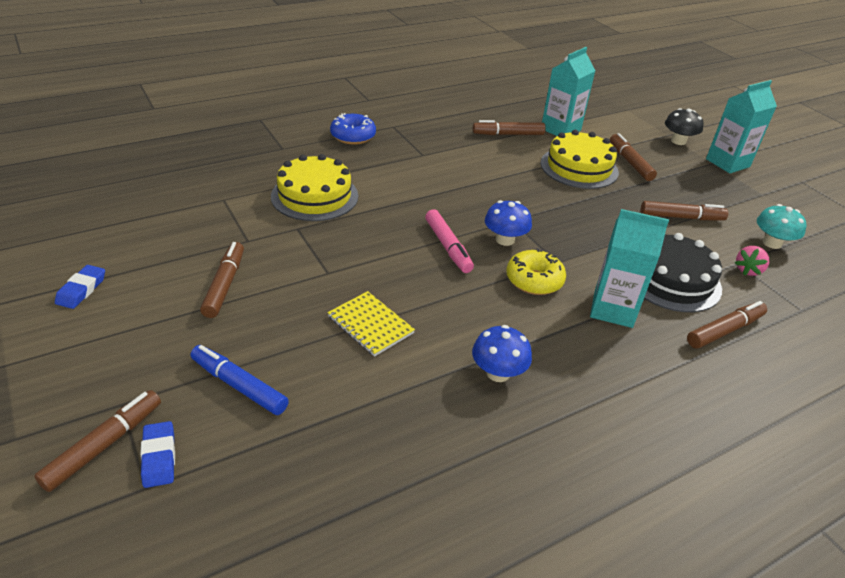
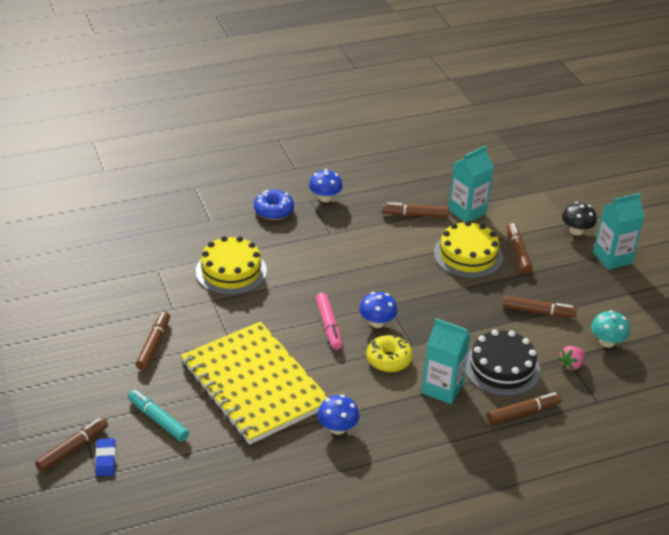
camera: 10 degrees right, 0 degrees up
blue eraser [55,265,105,309] -> none
blue marker [191,345,289,415] -> turquoise marker [128,390,189,442]
yellow notebook [327,291,415,357] -> yellow notebook [181,322,328,445], size x2.48
none -> blue mushroom [309,169,343,202]

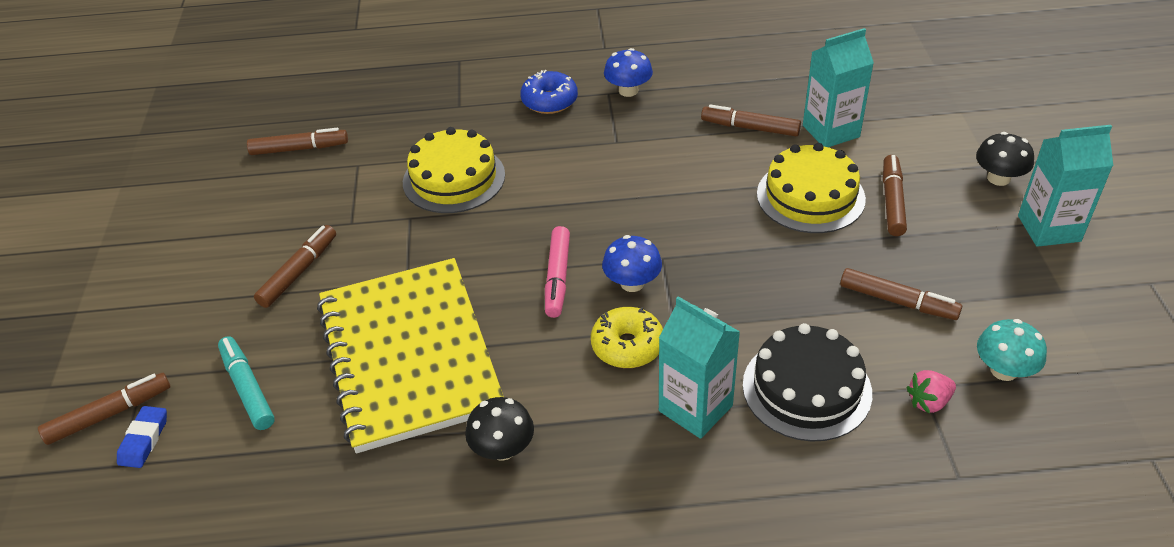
camera: 20 degrees right, 5 degrees up
blue mushroom [318,395,359,435] -> black mushroom [465,397,534,461]
brown marker [488,392,562,424] -> brown marker moved to [247,128,348,155]

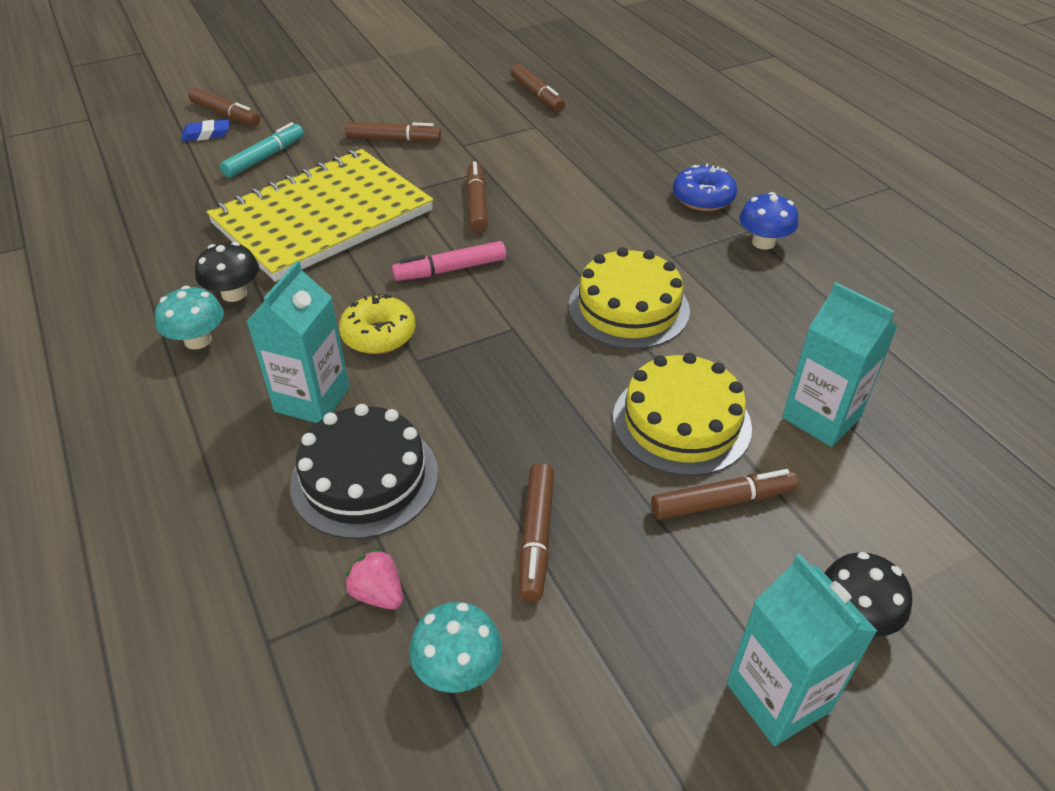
camera: 65 degrees right, 0 degrees up
yellow cake [403,127,505,213] -> yellow cake moved to [569,247,690,349]
blue mushroom [602,235,662,292] -> none
brown marker [701,104,801,136] -> brown marker moved to [466,162,488,233]
none -> turquoise mushroom [155,286,224,349]

